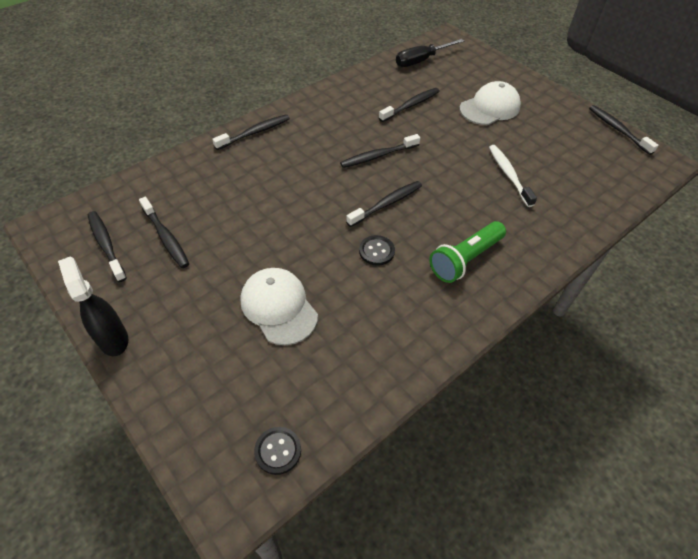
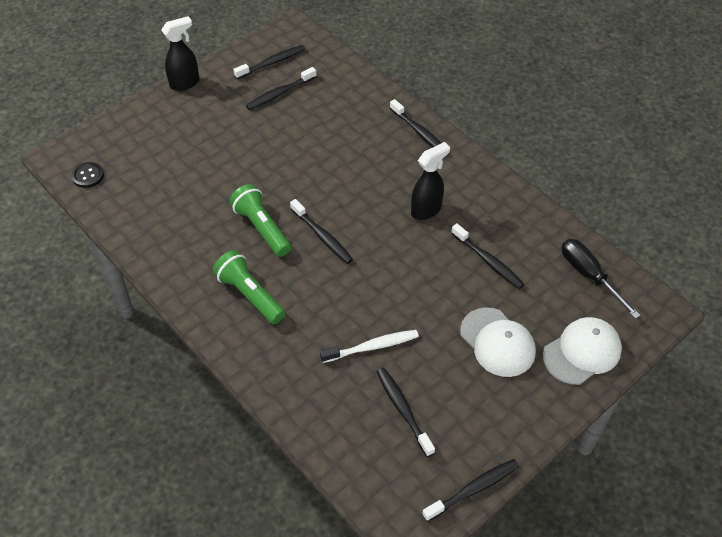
camera: 90 degrees right, 0 degrees up
white cap [241,268,318,345] -> white cap moved to [543,317,622,385]
black toothbrush [340,134,420,168] -> black toothbrush moved to [377,368,435,457]
black button [359,235,395,266] -> green flashlight [229,184,291,257]
none -> black spray bottle [411,142,450,220]

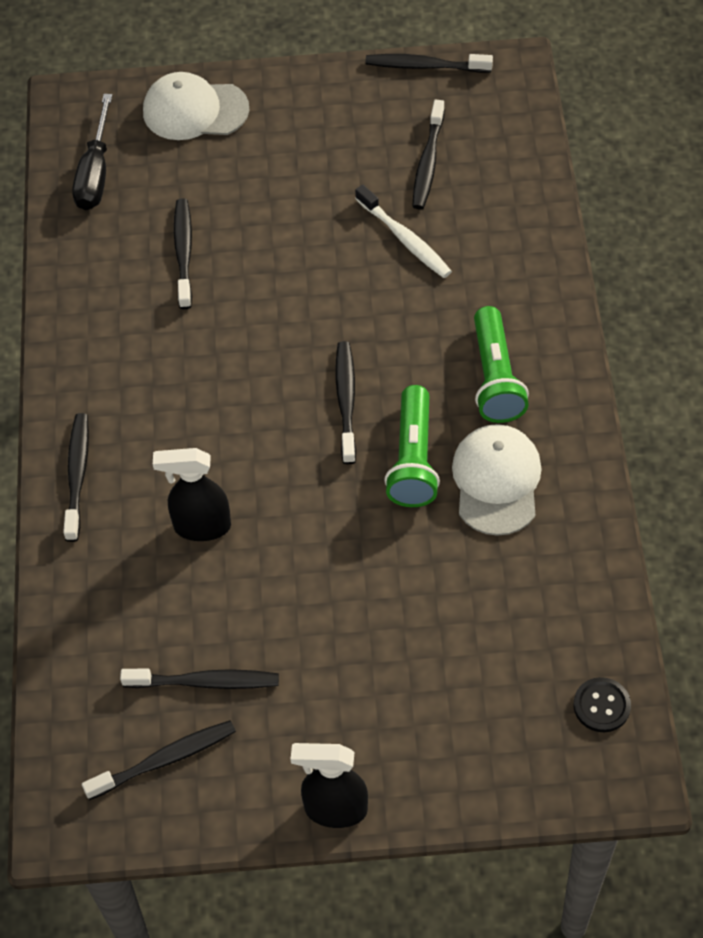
camera: 140 degrees left, 5 degrees up
black toothbrush [233,45,305,79] -> black toothbrush turned 150 degrees clockwise [82,720,236,800]
white toothbrush [320,330,419,363] -> white toothbrush turned 150 degrees counterclockwise [355,185,452,278]
black spray bottle [411,142,450,220] -> black spray bottle moved to [153,448,231,541]
white cap [460,307,536,377] -> white cap moved to [452,424,541,536]

